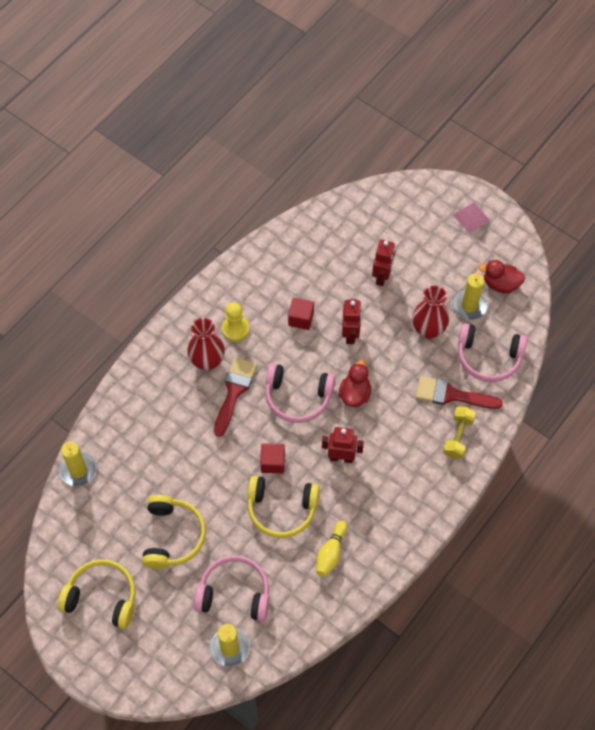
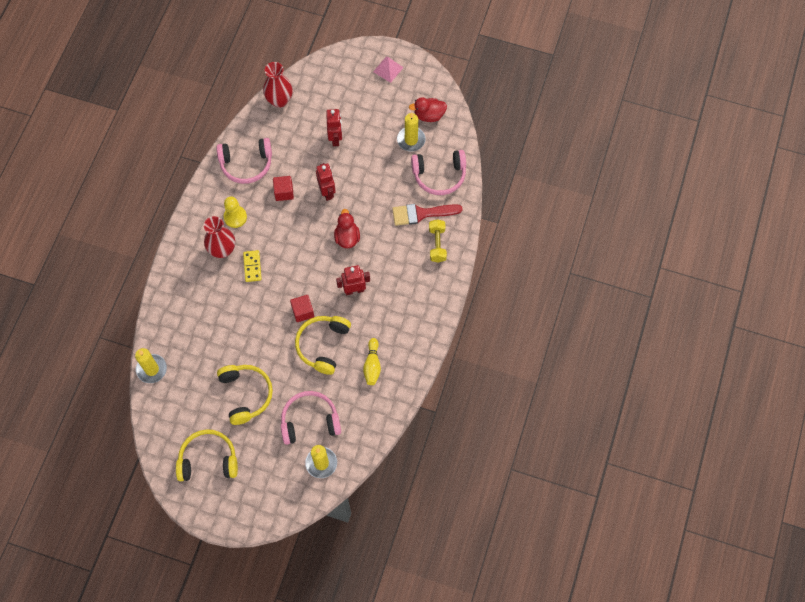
camera: 20 degrees left, 5 degrees up
red brush [214,357,257,437] -> yellow domino [243,250,262,282]
yellow headphones [247,476,320,538] -> yellow headphones turned 120 degrees clockwise [295,316,351,375]
pink headphones [266,363,335,423] -> pink headphones moved to [217,138,272,184]
red vase [412,285,449,339] -> red vase moved to [263,62,293,108]

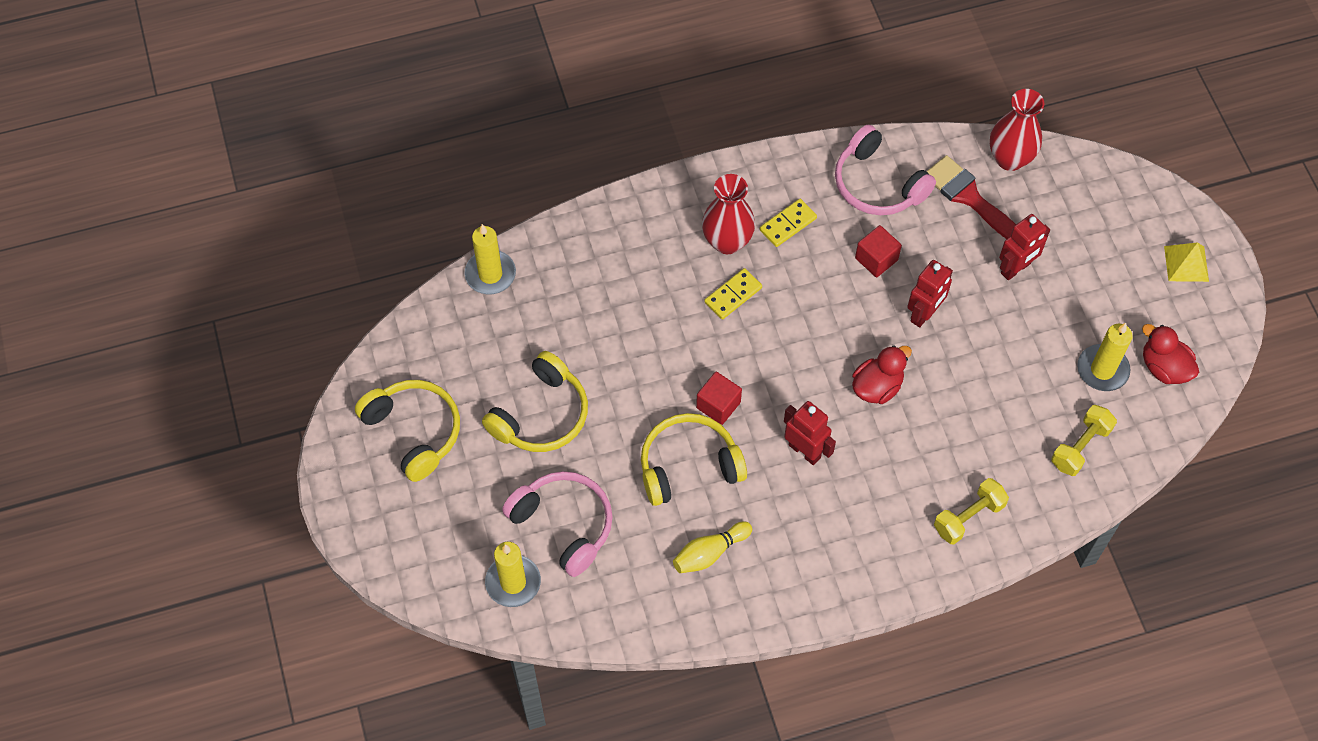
camera: 55 degrees right, 5 degrees down
yellow pawn [224,196,247,228] -> yellow domino [760,199,817,247]
pink pyramid [373,57,404,83] -> yellow pyramid [1164,242,1209,282]
red brush [392,204,462,226] -> red brush moved to [927,155,1016,239]
pink headphones [411,150,466,195] -> yellow dumbbell [1051,405,1117,476]

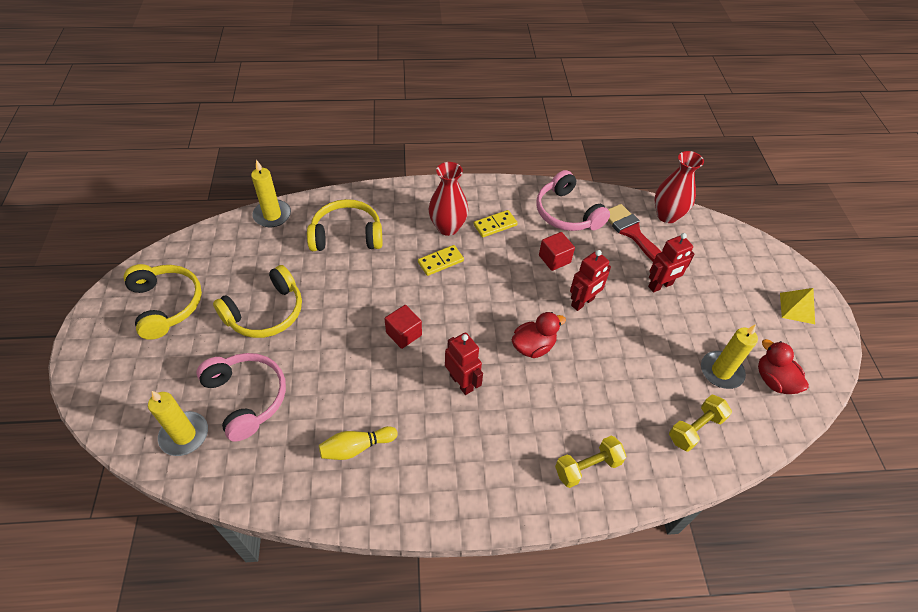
camera: 10 degrees right, 10 degrees down
yellow headphones [641,413,747,506] -> yellow headphones moved to [307,199,382,251]

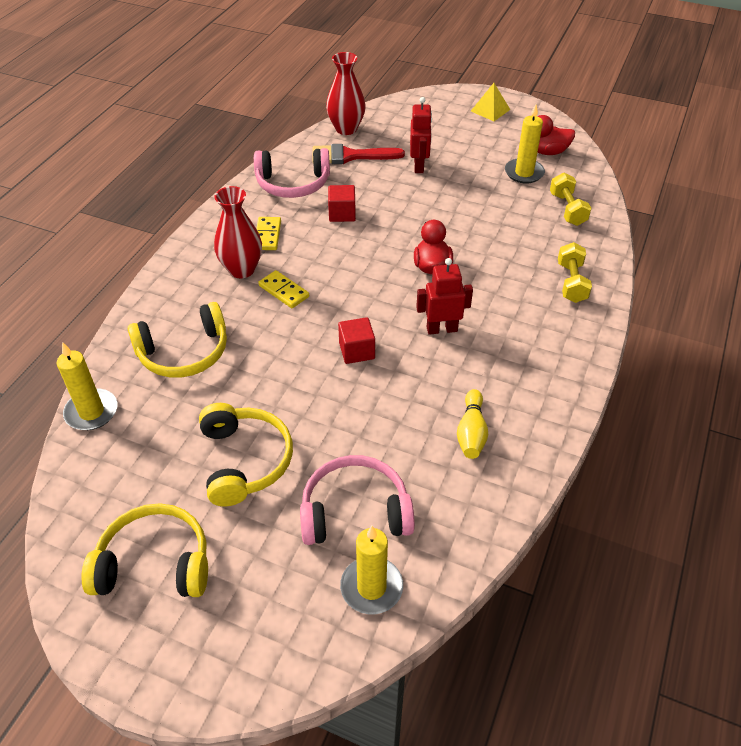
camera: 60 degrees left, 5 degrees down
yellow headphones [307,199,382,251] -> yellow headphones turned 135 degrees counterclockwise [128,302,227,378]
yellow domino [418,245,464,276] -> yellow domino turned 45 degrees counterclockwise [258,270,309,308]
red robot [570,250,611,311] -> none

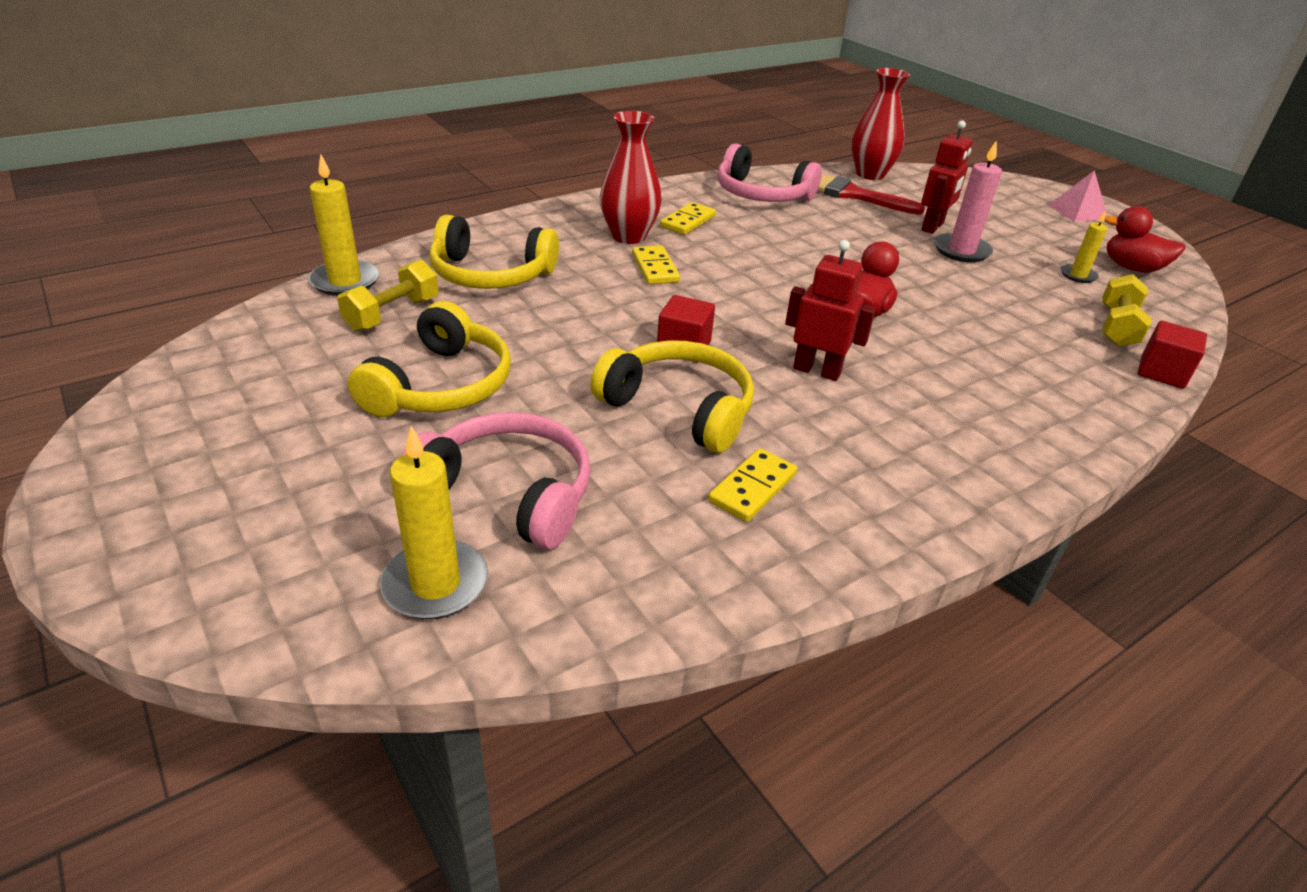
camera: 30 degrees right, 10 degrees down
yellow headphones [81,503,208,597] -> yellow headphones moved to [591,340,754,453]
red cube [328,185,356,222] -> red cube moved to [1138,321,1207,389]
yellow bowling pin [457,389,488,459] -> yellow domino [708,448,797,522]
yellow pyramid [471,83,510,121] -> pink pyramid [1049,170,1107,222]
yellow candle [505,104,545,183] -> yellow candle [1061,210,1108,283], size x0.60
yellow dumbbell [558,242,592,303] -> yellow dumbbell moved to [337,260,439,332]
none -> pink candle [934,140,1002,263]

